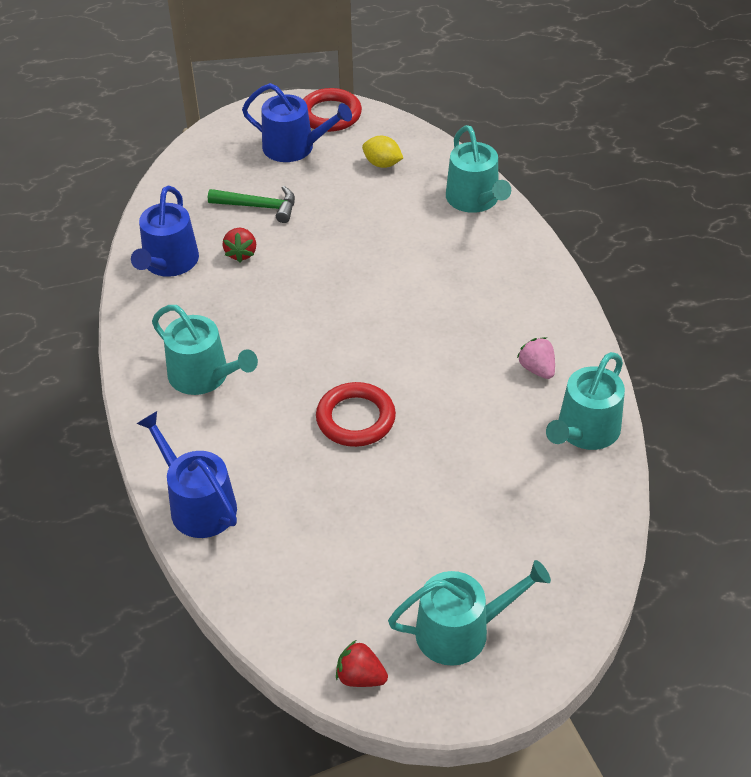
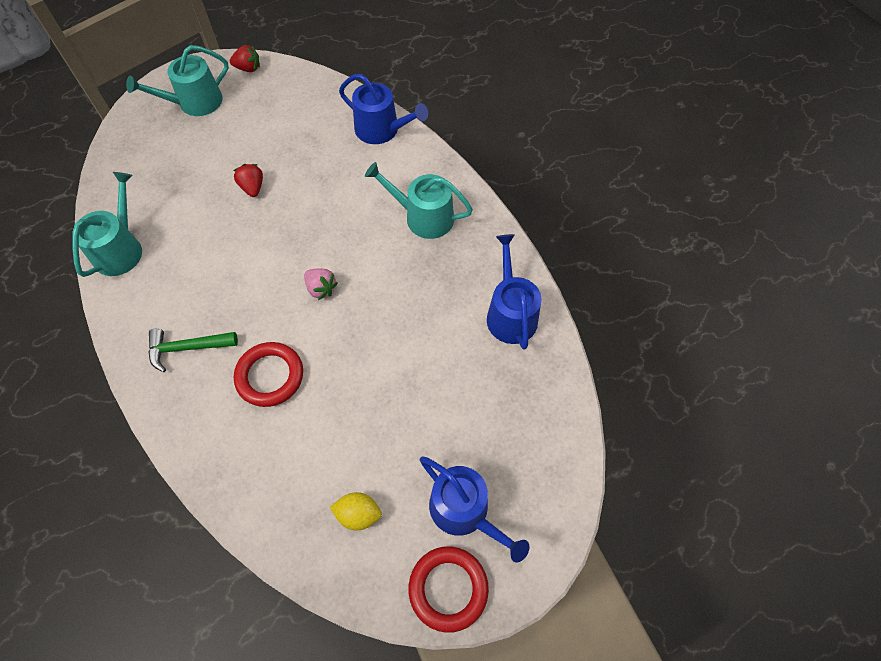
camera: 160 degrees right, 15 degrees up
green hammer [208,186,295,223] -> green hammer moved to [149,329,238,372]
red strawberry [223,228,256,262] -> red strawberry moved to [233,164,263,197]
blue watering can [242,83,352,162] -> blue watering can turned 135 degrees counterclockwise [420,457,530,562]
red ring [316,382,396,447] -> red ring moved to [234,342,303,407]
turquoise watering can [446,125,511,213] -> none
pink strawberry [517,337,555,379] -> pink strawberry moved to [304,269,338,300]

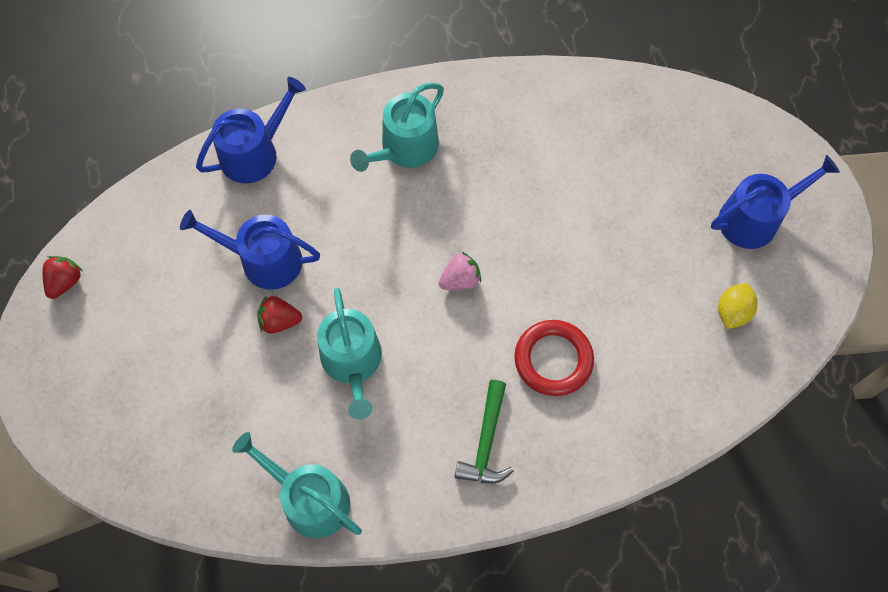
camera: 70 degrees left, 5 degrees up
turquoise watering can [126,45,229,116] -> turquoise watering can moved to [317,287,382,420]
red ring [409,546,489,633] -> none
blue watering can [487,234,542,350] -> blue watering can moved to [180,210,320,290]

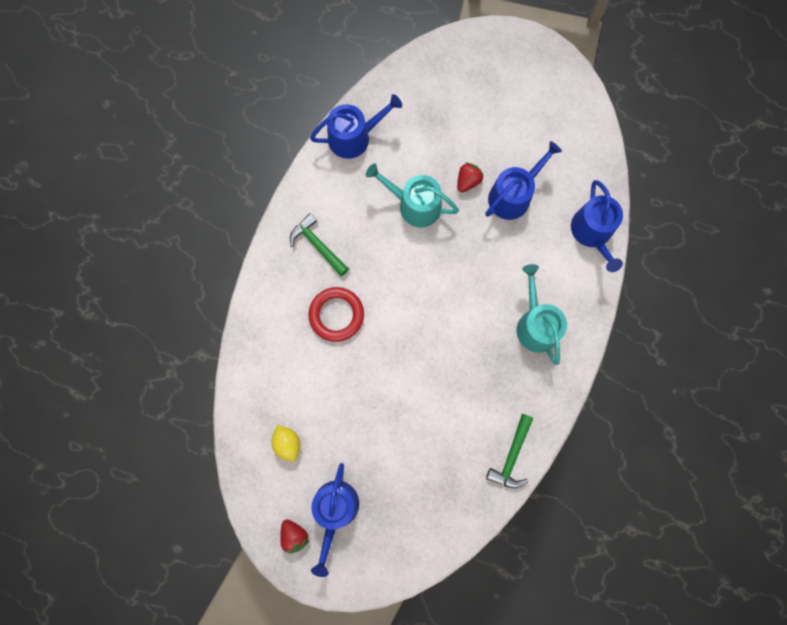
camera: 125 degrees right, 10 degrees up
red strawberry [42,256,83,299] -> red strawberry moved to [280,519,310,554]
turquoise watering can [232,432,362,538] -> blue watering can [310,94,402,159]
pink strawberry [438,252,481,290] -> none
none -> green hammer [486,414,533,488]

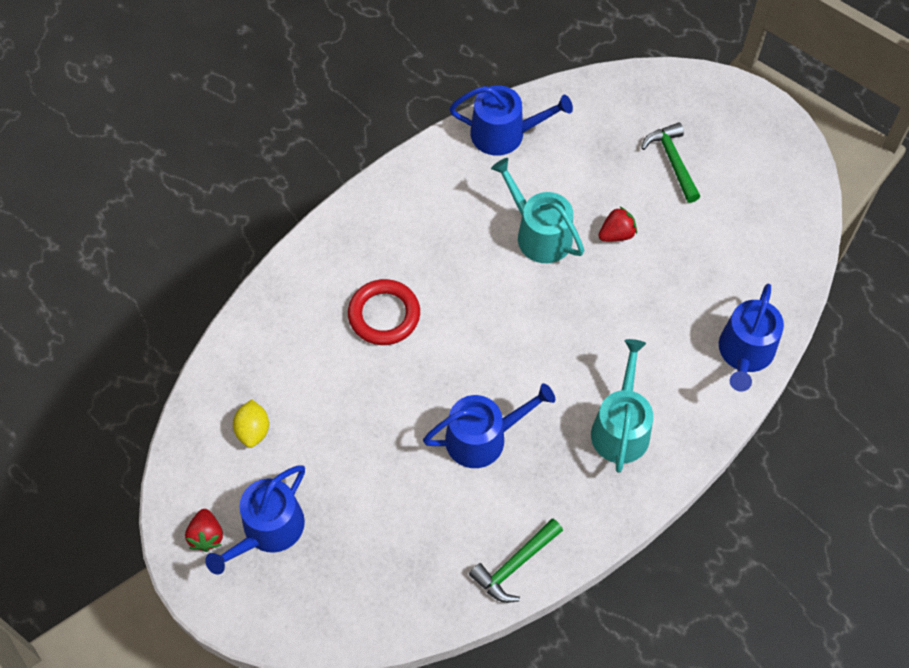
camera: 25 degrees right, 15 degrees down
green hammer [290,213,349,276] -> green hammer moved to [641,122,700,203]
blue watering can [486,141,562,220] -> blue watering can moved to [423,383,555,468]

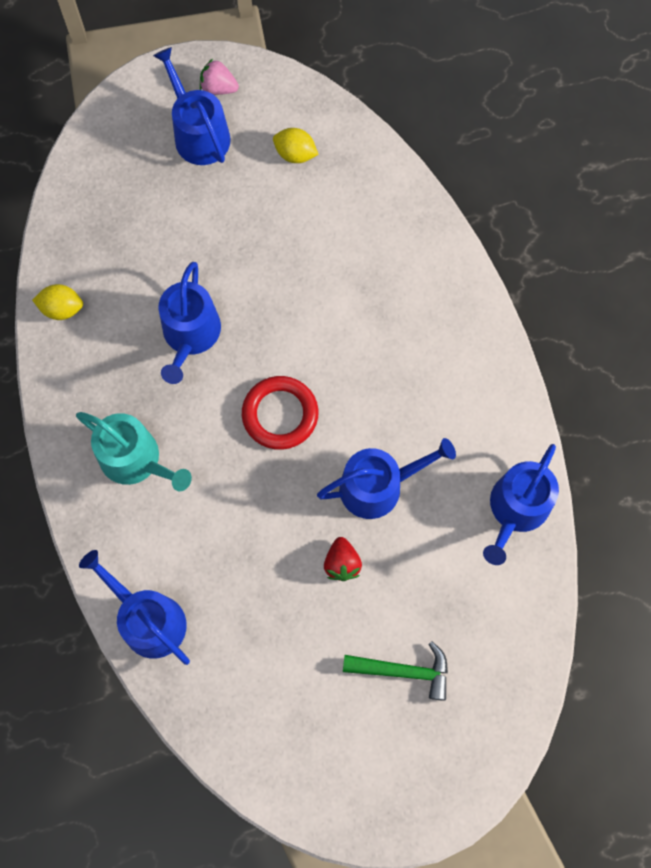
camera: 115 degrees right, 10 degrees up
red strawberry [185,509,223,552] -> pink strawberry [200,59,239,95]
red ring [348,279,420,345] -> red ring moved to [242,376,318,450]
green hammer [469,519,563,603] -> yellow lemon [32,284,83,320]
turquoise watering can [491,158,584,263] -> blue watering can [317,438,456,519]

